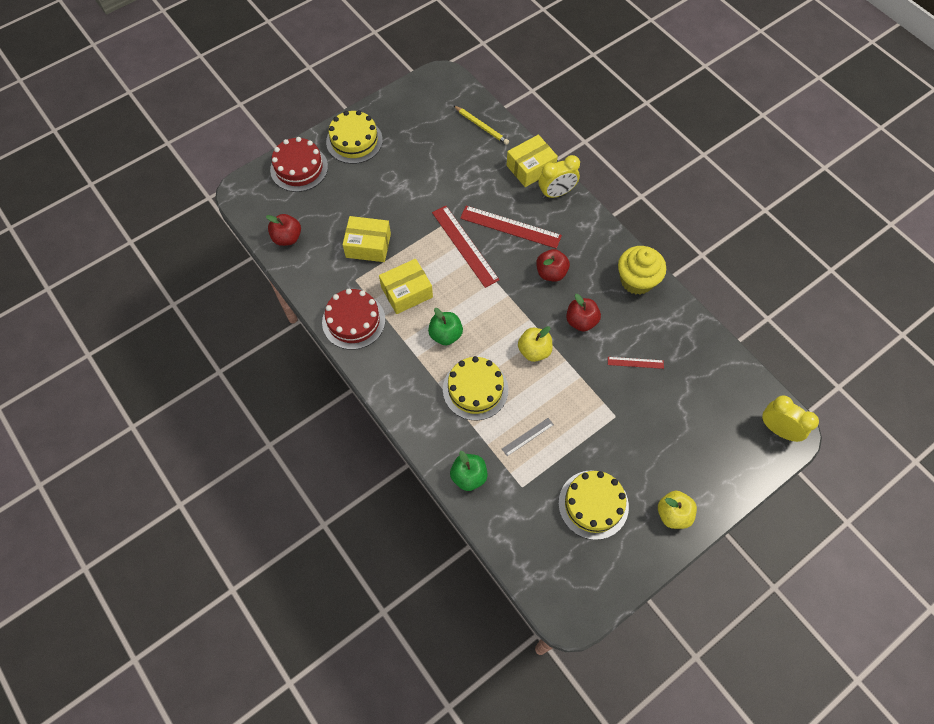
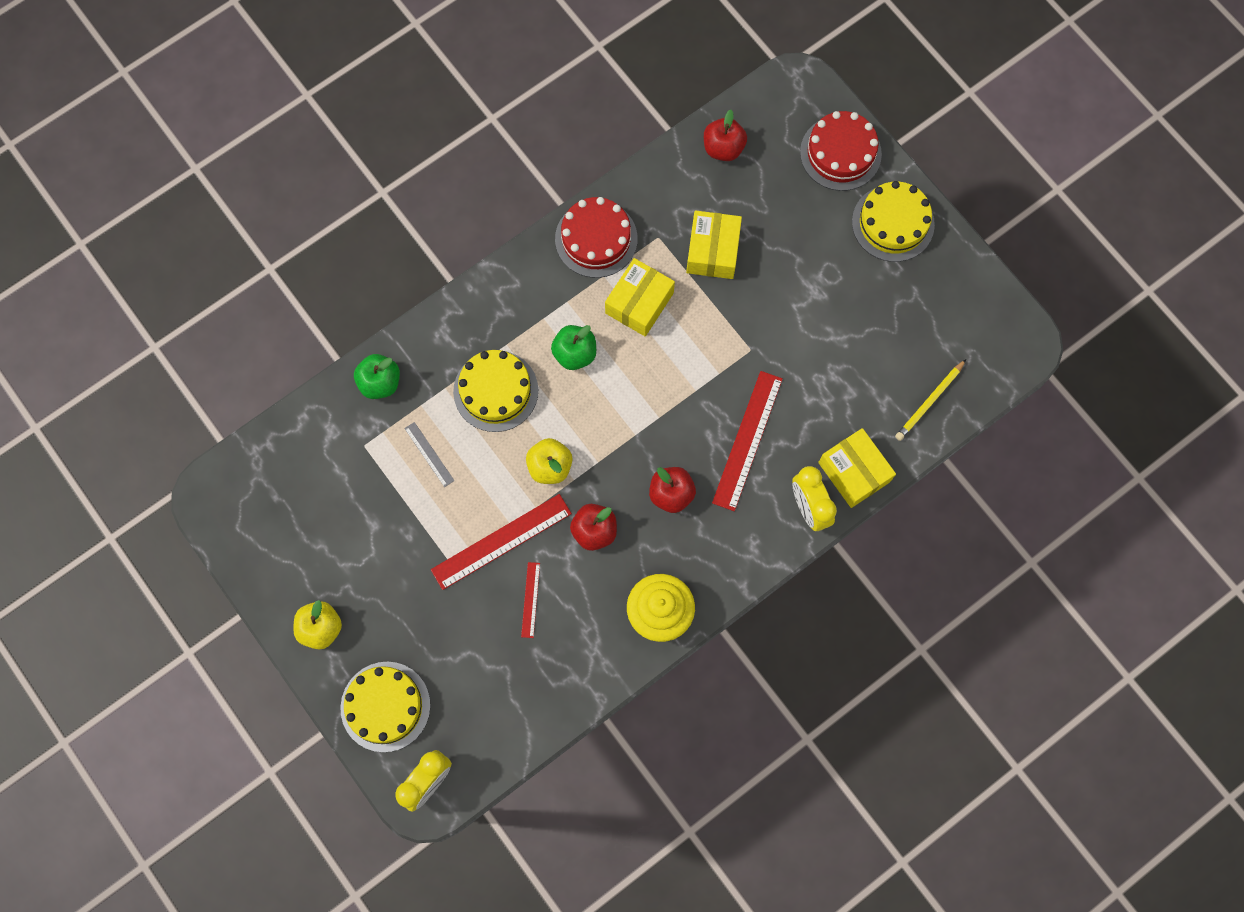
camera: 90 degrees right, 10 degrees up
yellow box [379,259,433,314] -> yellow box turned 60 degrees clockwise [605,258,675,337]
red ruler [432,206,499,288] -> red ruler moved to [431,494,572,590]
yellow cake [558,470,629,540] -> yellow cake moved to [340,662,430,752]

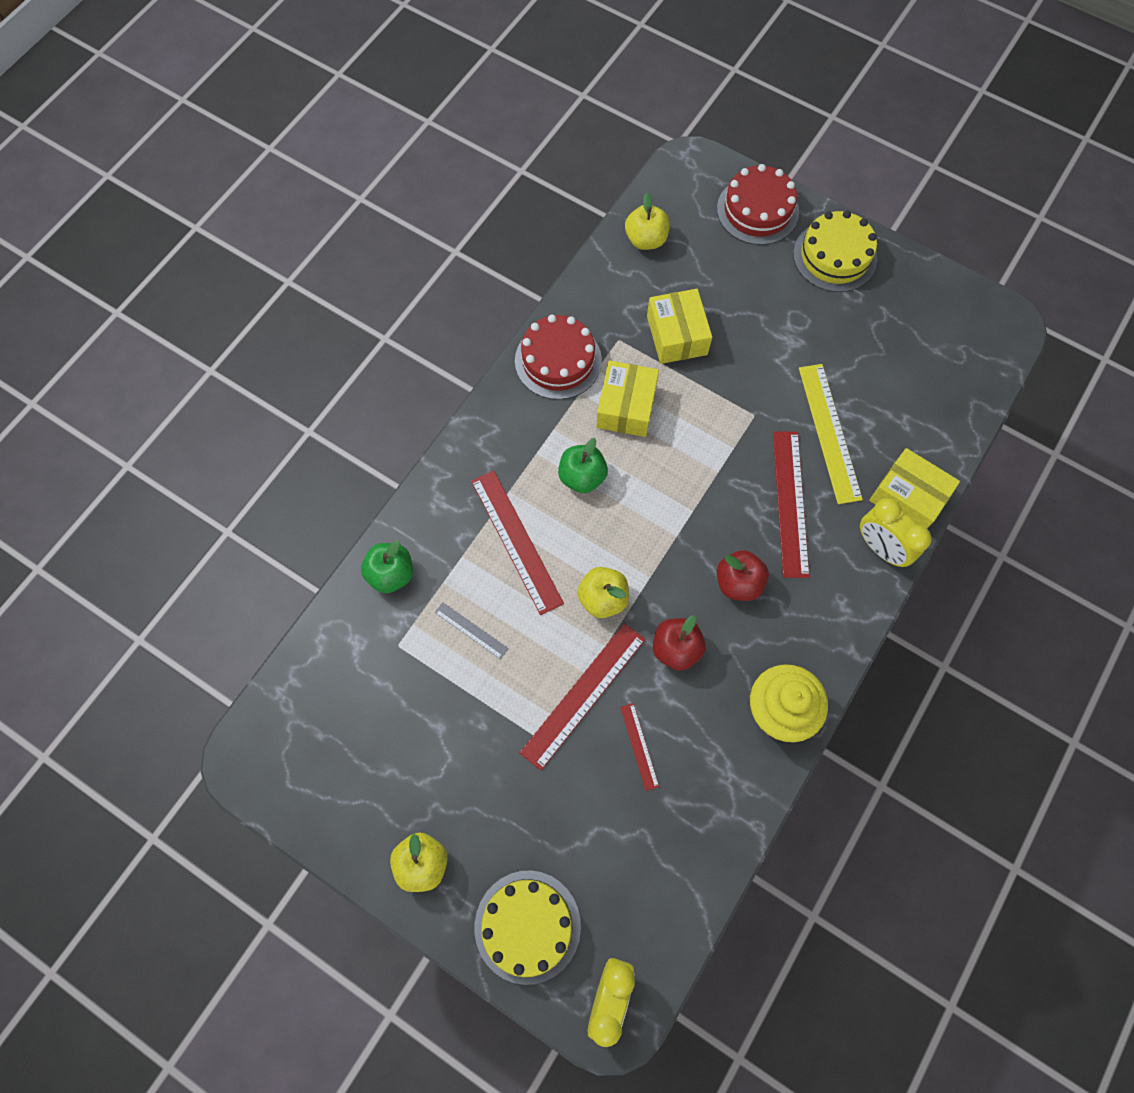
camera: 20 degrees left, 5 degrees down
yellow cake [453,350,538,432] -> red ruler [471,470,564,615]
red apple [704,110,747,161] -> yellow apple [625,193,670,250]
yellow pencil [895,359,966,441] -> none
none -> yellow ruler [799,364,863,504]

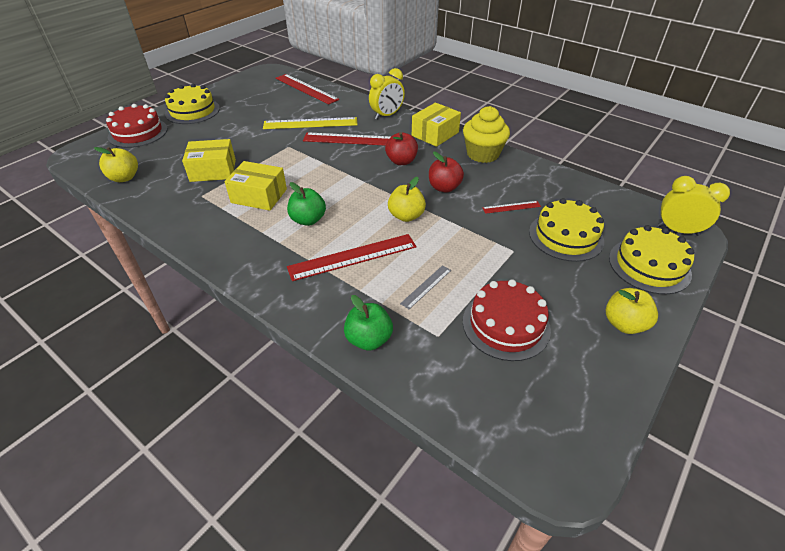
camera: 85 degrees left, 25 degrees down
red cake [515,314,602,400] -> red cake moved to [463,279,551,361]
red ruler [520,623,645,771] -> red ruler moved to [276,74,339,105]
yellow box [869,448,960,528] -> yellow box moved to [412,103,461,147]
none -> yellow cake [529,198,604,262]

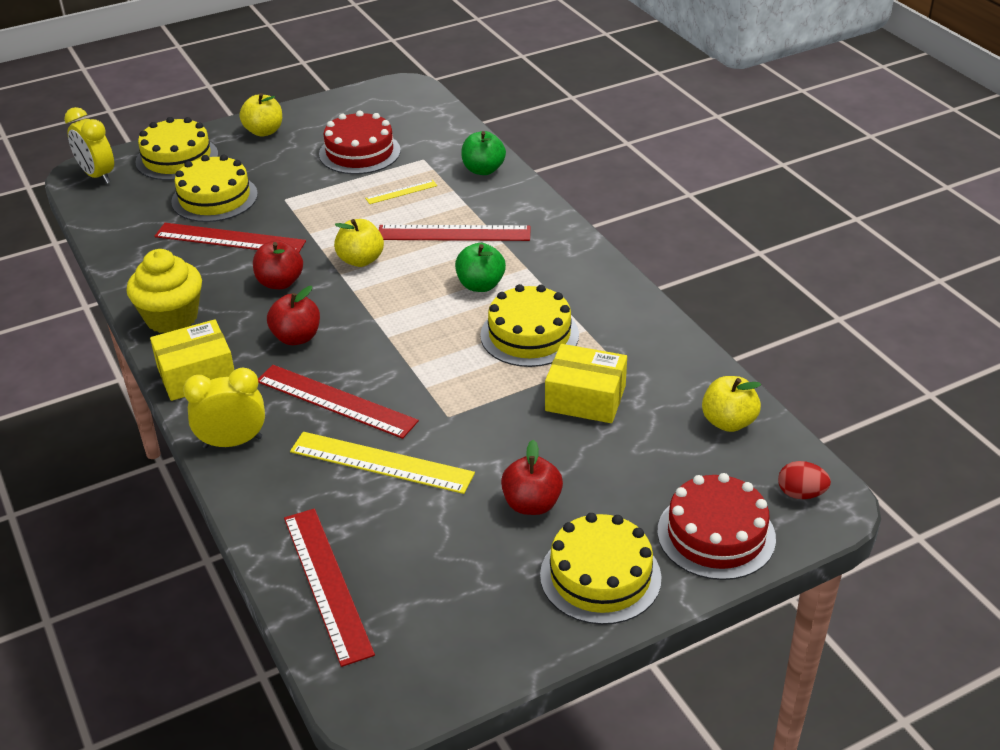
camera: 155 degrees left, 5 degrees down
yellow box [224,161,287,211] -> yellow cake [480,284,579,367]
grey ruler [400,265,451,309] -> yellow ruler [365,180,437,204]
red ruler [482,201,541,214] -> red ruler [155,223,306,252], size x1.99
none -> red apple [501,440,563,515]
none -> red egg [778,461,831,499]

